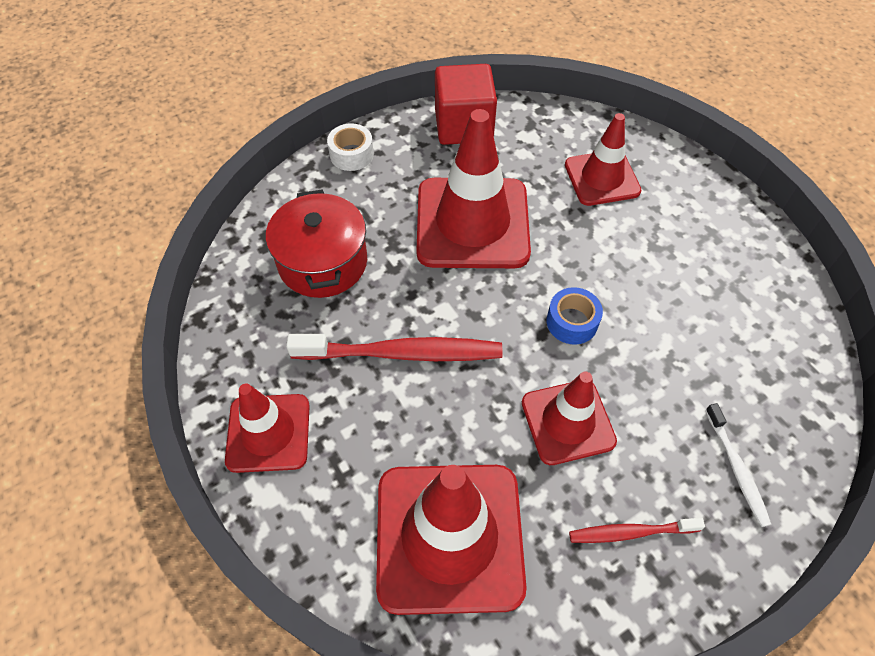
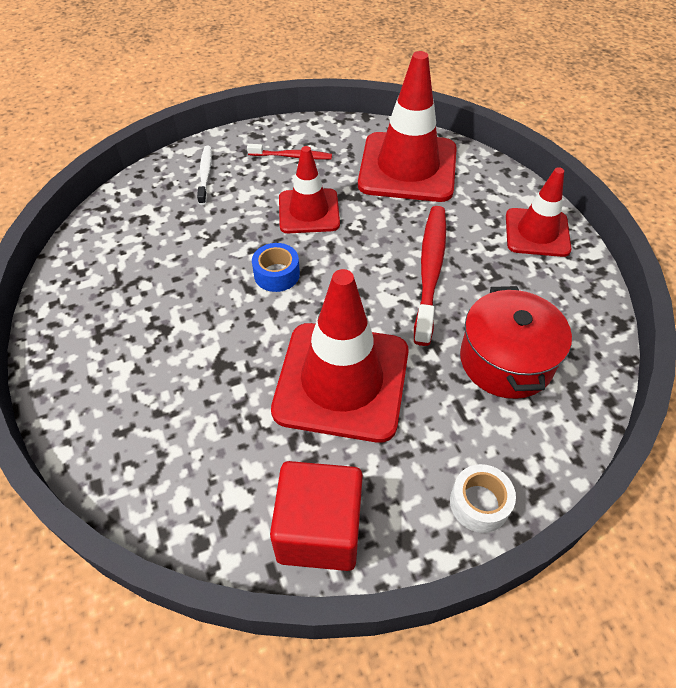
camera: 170 degrees left, 5 degrees down
red toothbrush [286,334,502,361] -> red toothbrush turned 90 degrees clockwise [414,206,446,346]
red traffic cone [565,113,642,206] -> none

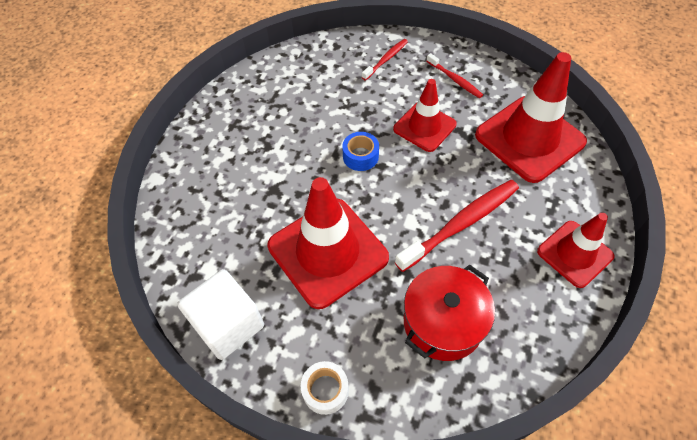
camera: 45 degrees right, 5 degrees up
white toothbrush [197,146,212,205] -> red toothbrush [362,39,408,81]
red cube [270,461,363,571] -> white cube [177,269,264,360]

